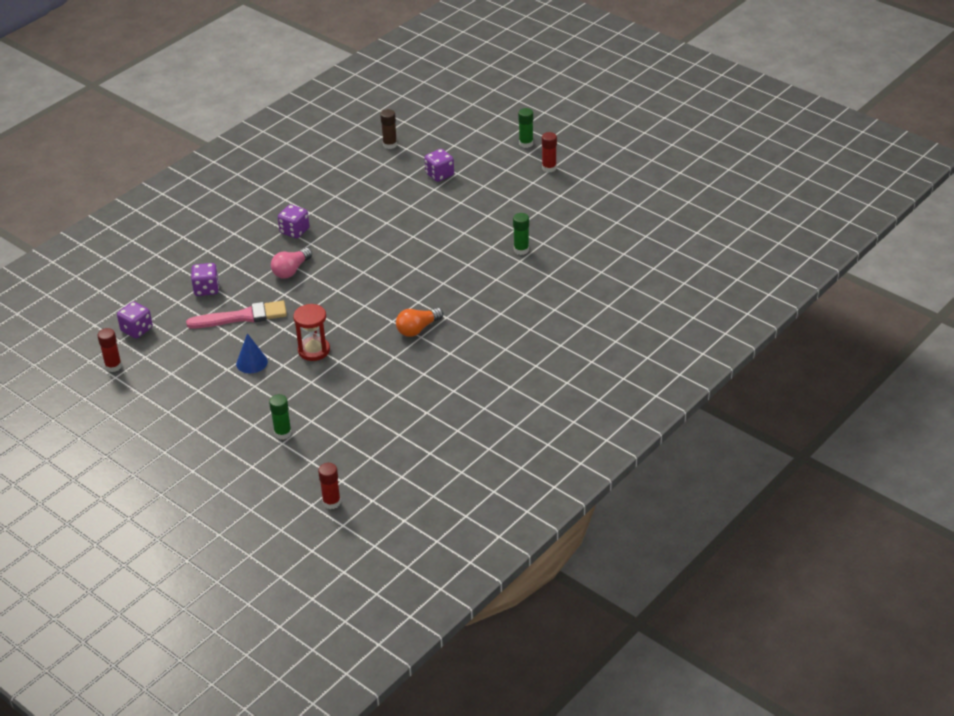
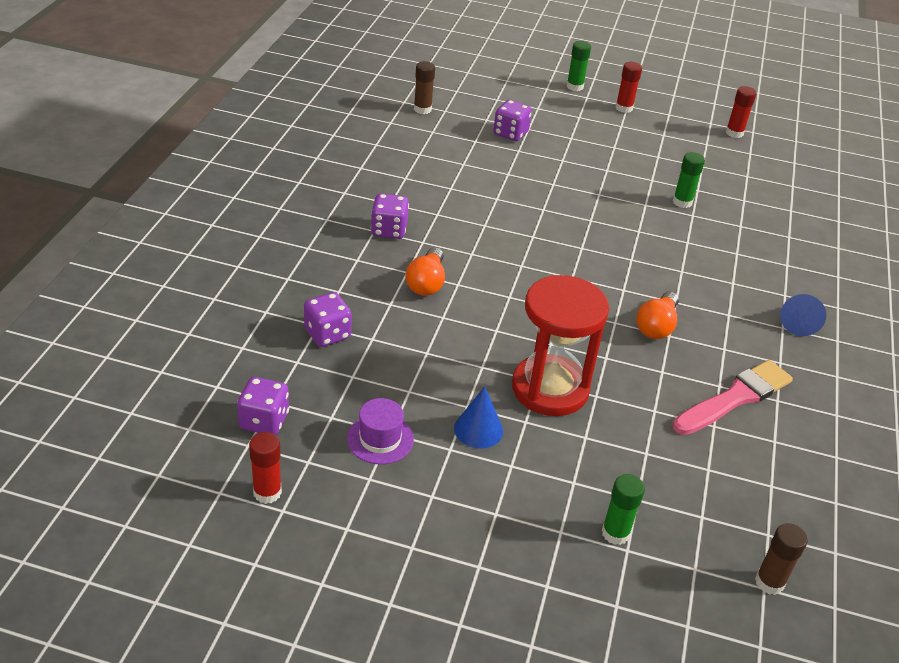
camera: 30 degrees left, 0 degrees up
pink brush [186,301,287,329] -> pink brush moved to [673,360,793,435]
pink light bulb [271,248,312,278] -> orange light bulb [406,247,445,296]
red hourglass [293,304,330,361] -> red hourglass [512,275,609,416], size x1.60
red glue stick [318,463,341,509] -> red glue stick moved to [726,86,757,138]
none -> purple hat [347,398,414,464]
none -> brown glue stick [755,523,808,595]
none -> blue cone [780,294,826,336]

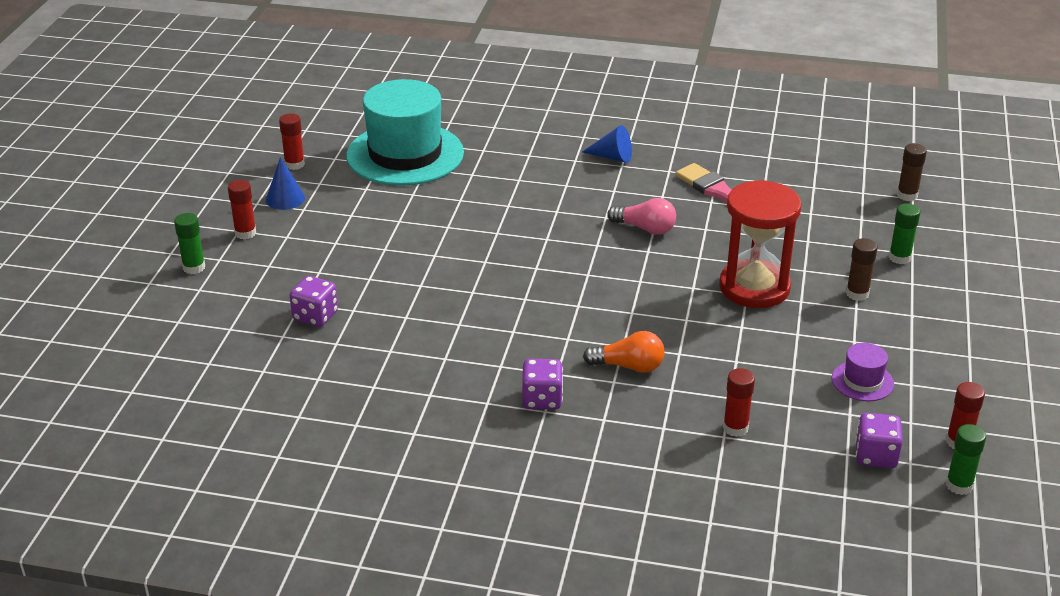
camera: 90 degrees left, 5 degrees down
purple dice [304,292,352,347] -> red glue stick [723,368,755,437]
brown glue stick [414,61,435,114] -> brown glue stick moved to [846,238,878,301]
blue cone [454,386,503,448] -> blue cone moved to [266,157,305,210]
orange light bulb [636,291,679,339] -> pink light bulb [607,198,676,235]
green glue stick [673,152,705,208] -> green glue stick moved to [946,424,986,495]
none -> turquoise hat [346,79,464,186]

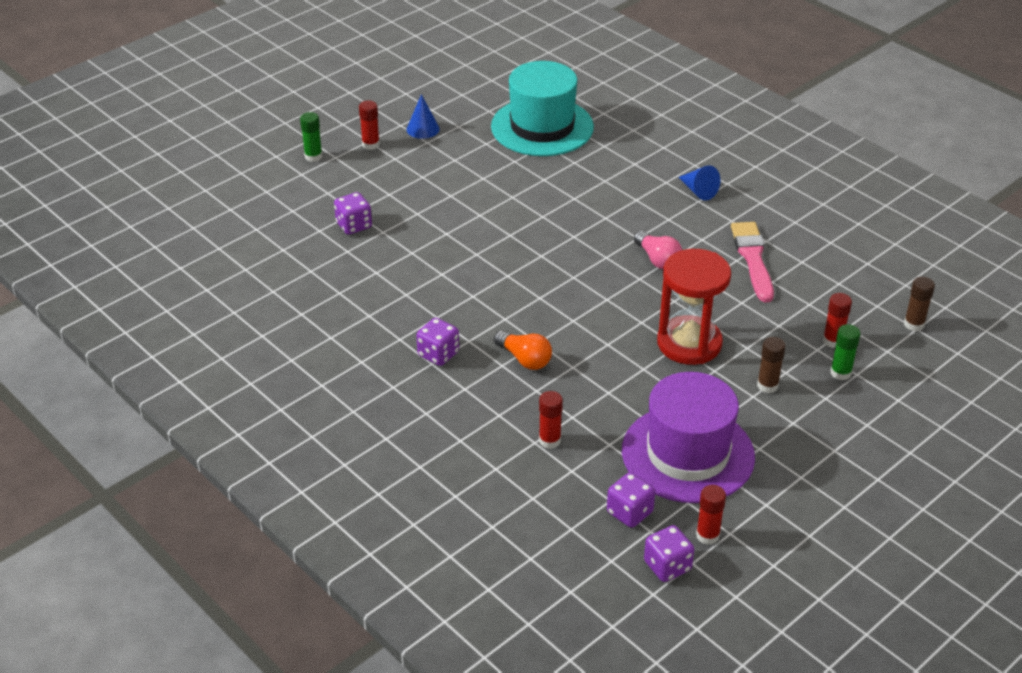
camera: 35 degrees right, 5 degrees up
red glue stick [279,113,305,170] -> red glue stick moved to [823,293,852,348]
purple hat [832,343,894,401] -> purple hat [622,372,755,503], size x2.36
green glue stick [946,424,986,495] -> purple dice [644,525,694,582]

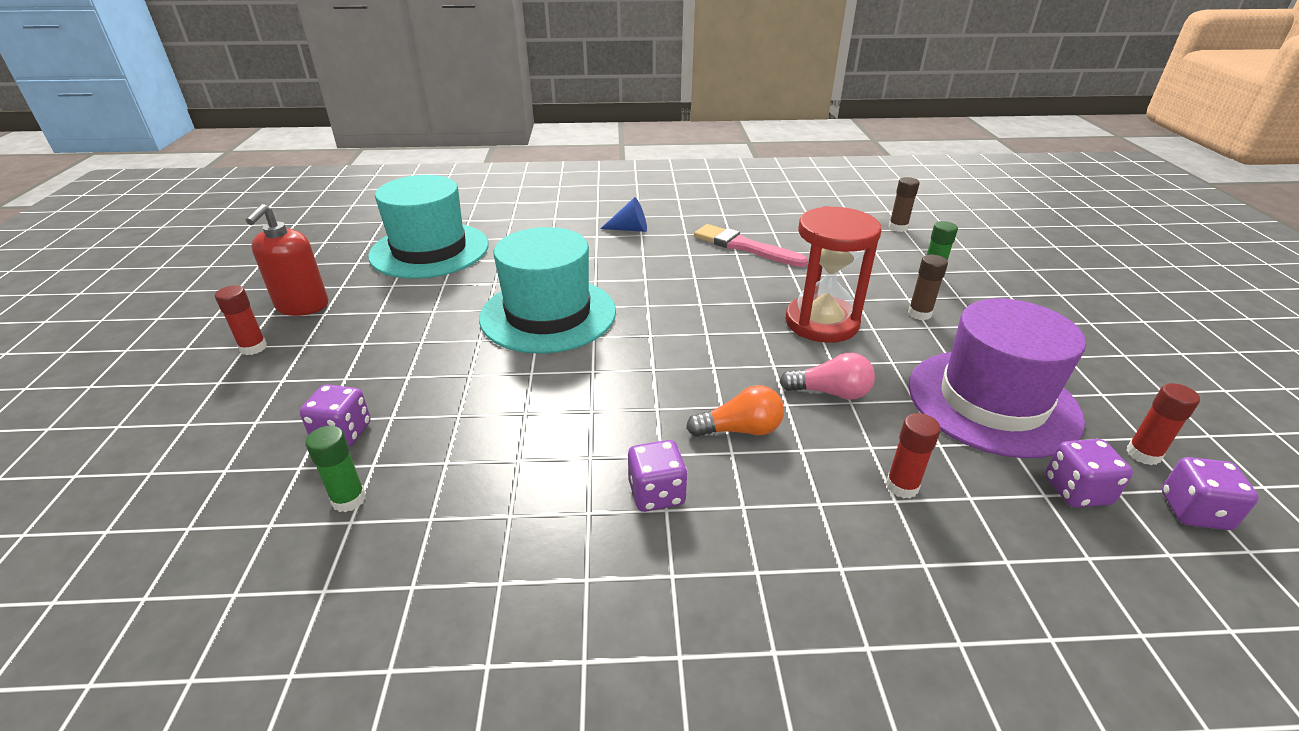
camera: 50 degrees left, 5 degrees down
green glue stick [300,112,323,162] -> green glue stick moved to [305,426,366,512]
blue cone [407,94,440,139] -> red soap dispenser [246,204,329,316]
pink light bulb [634,231,682,269] -> pink light bulb moved to [779,353,875,400]
red glue stick [823,293,852,348] -> none
none -> turquoise hat [479,227,616,353]

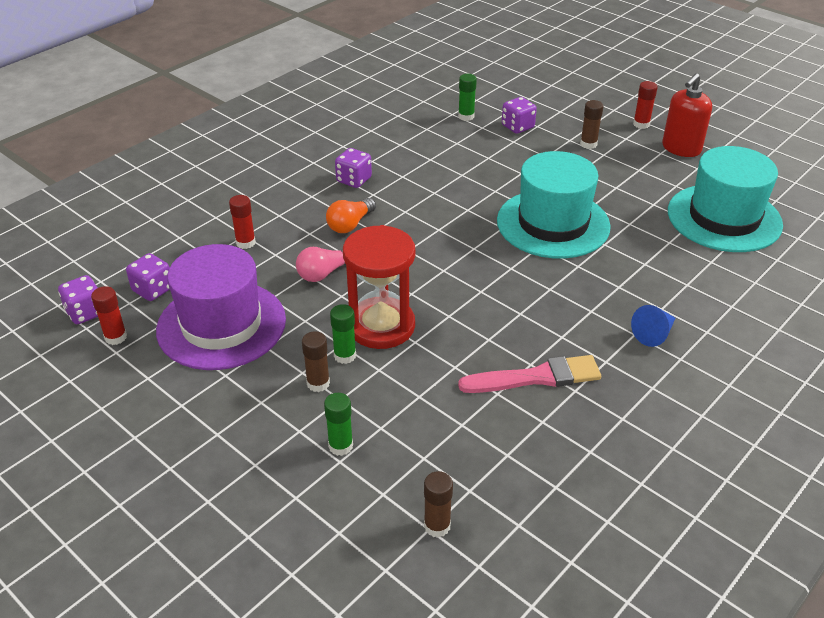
camera: 135 degrees right, 5 degrees up
red soap dispenser [246,204,329,316] -> red soap dispenser turned 105 degrees counterclockwise [662,73,712,157]
none -> green glue stick [330,304,356,364]
none -> brown glue stick [580,100,603,149]

